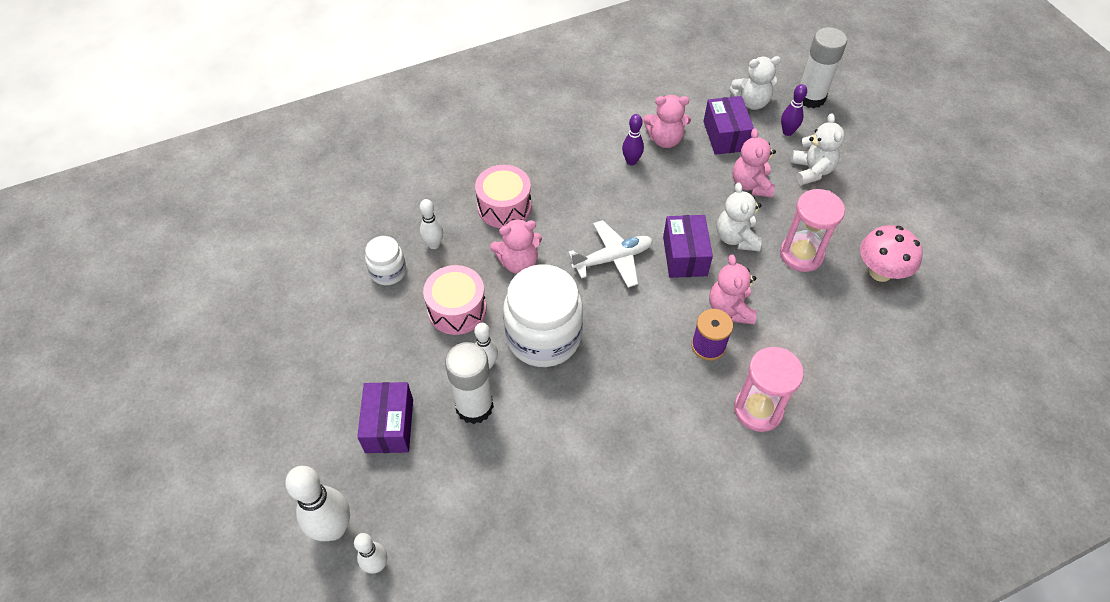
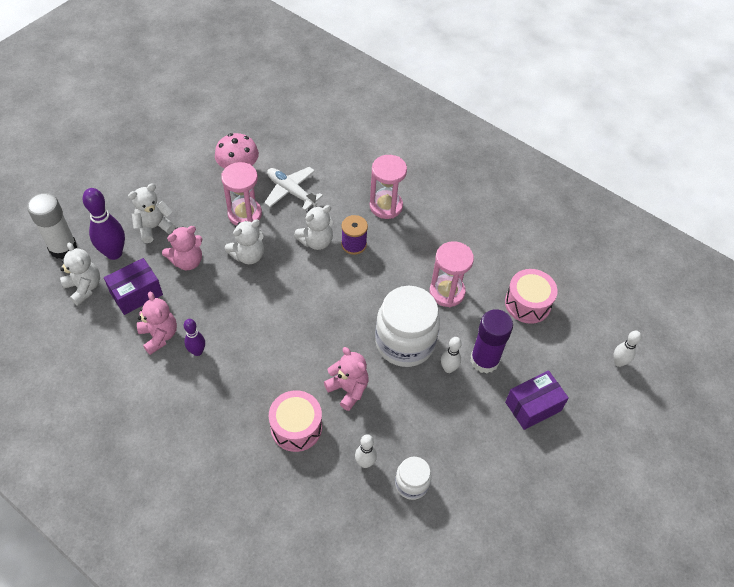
camera: 120 degrees left, 0 degrees up
white bowling pin [285,466,350,541] -> none
pink drum [423,265,486,335] -> pink drum moved to [505,269,558,324]
white glue stick [445,342,494,424] -> purple glue stick [470,309,513,374]
white plane [568,220,653,288] -> white plane moved to [264,167,323,210]
purple box [663,215,713,278] -> none
pink teddy bear [709,255,757,324] -> white teddy bear [294,205,333,250]
purple bowling pin [781,84,807,136] -> purple bowling pin [83,188,125,260], size x1.74
none -> pink hourglass [430,241,474,307]

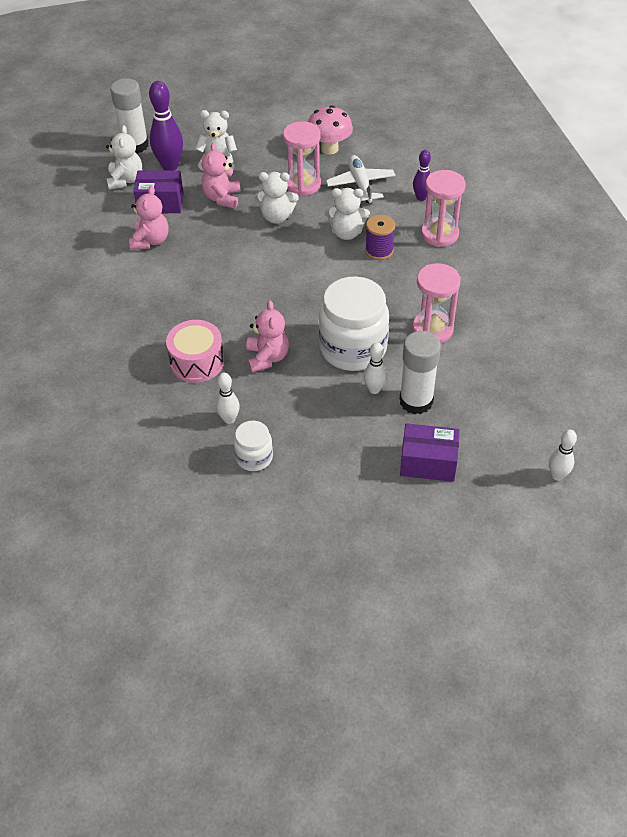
camera: 40 degrees right, 5 degrees down
pink teddy bear [162,226,203,270] -> pink teddy bear turned 90 degrees clockwise [202,143,241,209]
purple bowling pin [184,319,205,356] -> purple bowling pin moved to [413,150,431,201]
purple glue stick [470,309,513,374] -> white glue stick [399,331,441,414]
pink drum [505,269,558,324] -> none

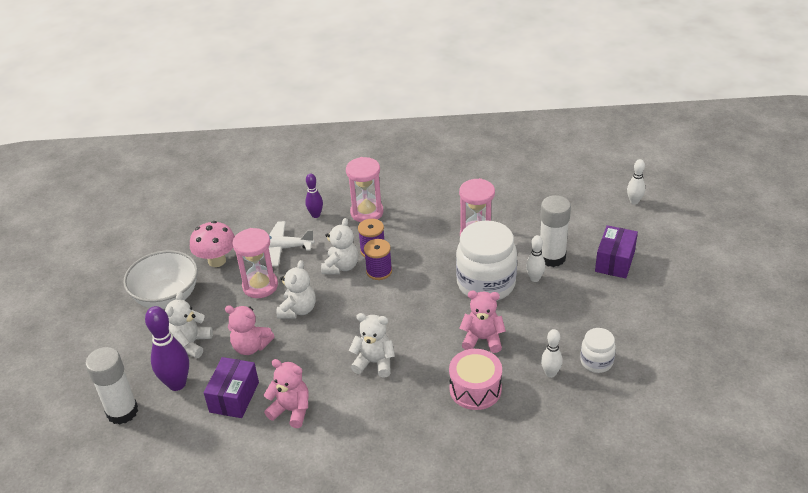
camera: 75 degrees left, 10 degrees down
white teddy bear [106,125,142,190] -> white teddy bear moved to [349,313,395,378]
none -> white bowl [123,250,198,309]
none -> purple spool [364,239,392,280]

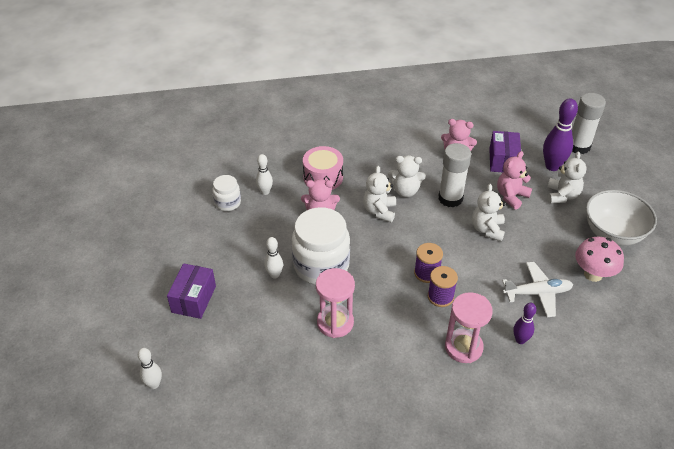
camera: 170 degrees right, 5 degrees up
pink teddy bear [225,305,275,355] -> pink teddy bear turned 60 degrees counterclockwise [497,151,532,210]
pink hourglass [232,228,278,298] -> none
white teddy bear [321,218,359,274] -> white teddy bear moved to [363,166,396,222]
white glue stick [540,195,571,267] -> white glue stick moved to [438,143,471,207]

